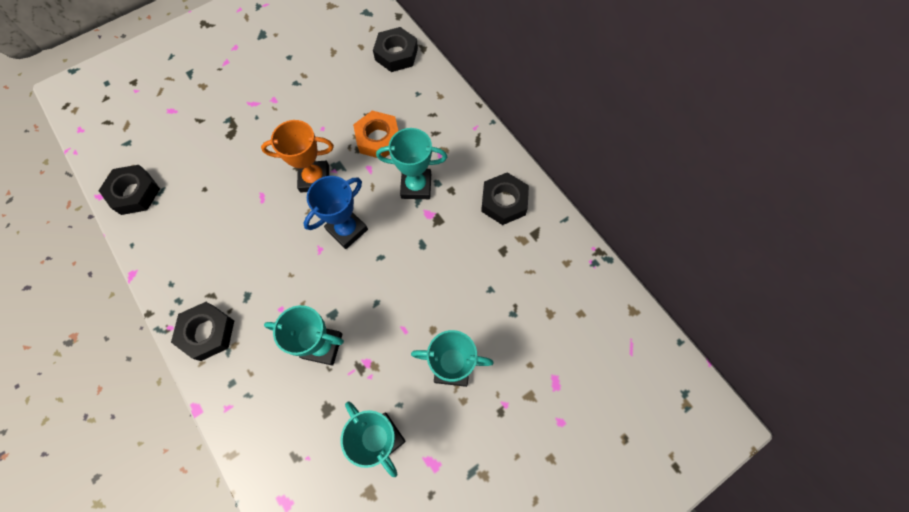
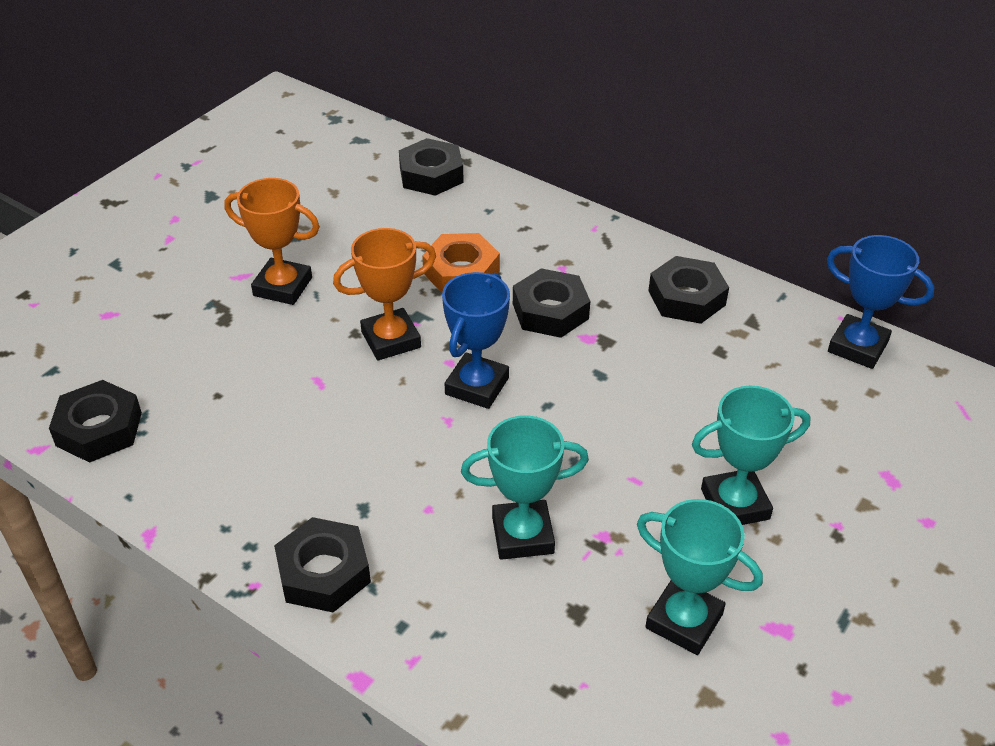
camera: 20 degrees left, 25 degrees down
turquoise trophy [376,128,447,199] -> black nut [513,268,590,338]
none -> orange trophy [224,178,320,305]
none -> blue trophy [827,235,934,369]

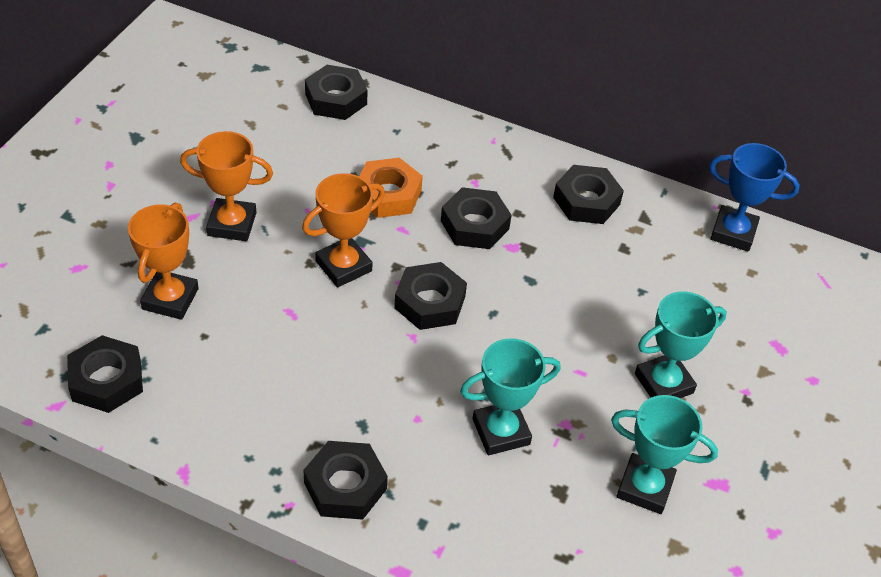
camera: 15 degrees left, 5 degrees up
blue trophy [442,272,510,409] -> black nut [394,262,467,330]
none -> orange trophy [128,203,199,320]

